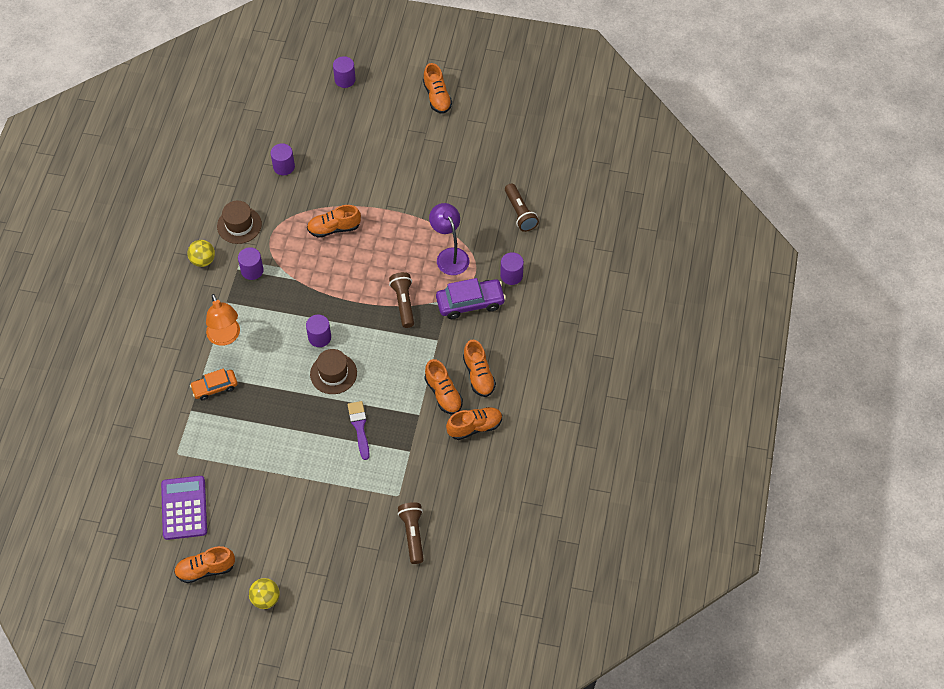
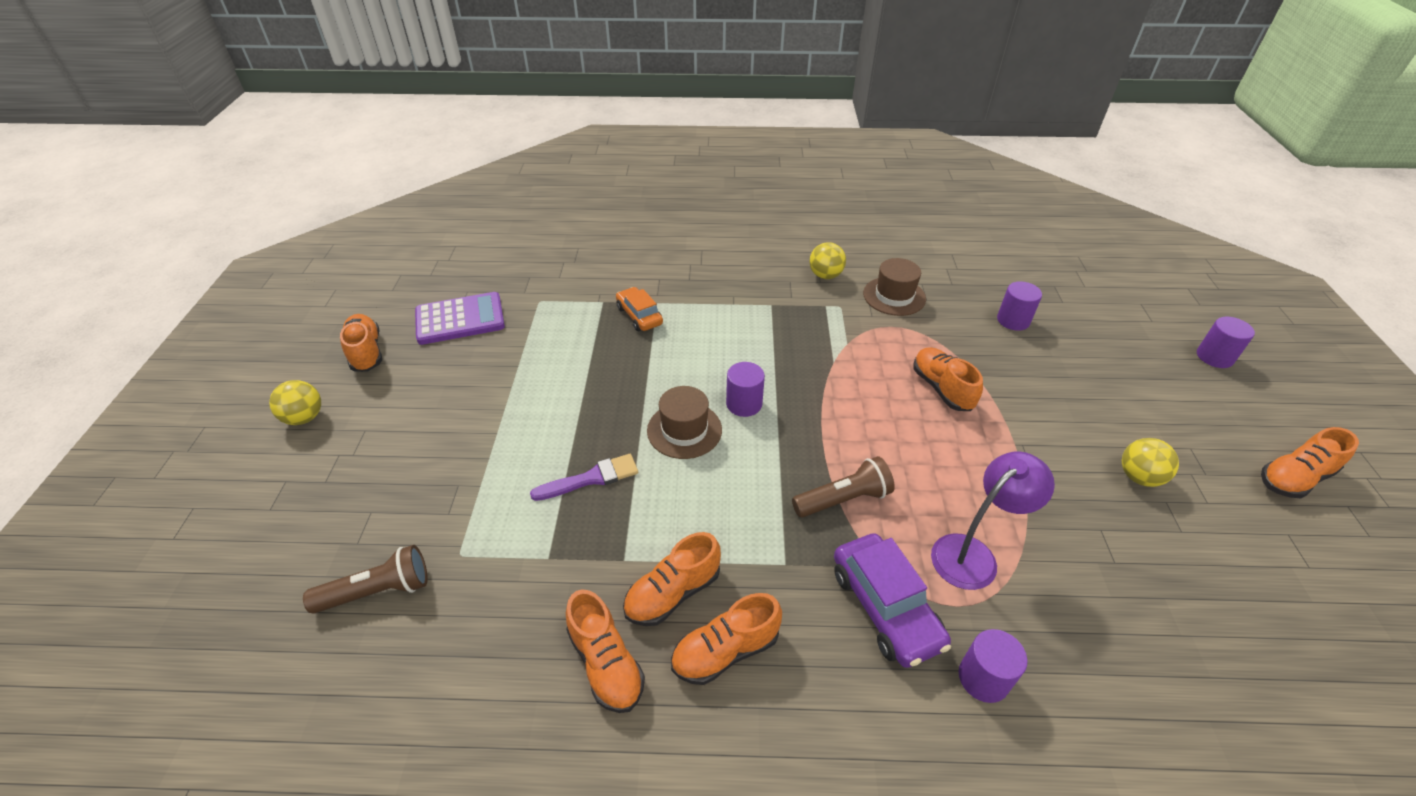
camera: 80 degrees right, 15 degrees down
orange lamp [206,294,240,346] -> none
purple cylinder [238,247,264,280] -> none
brown flashlight [505,183,539,232] -> none
none -> yellow ball [1121,438,1179,487]

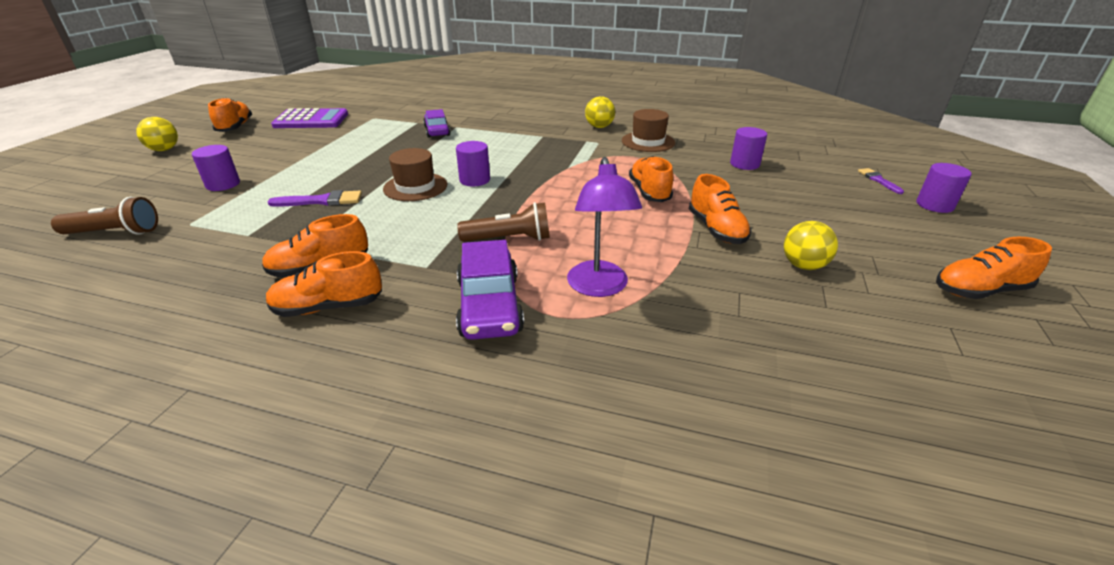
camera: 15 degrees right, 10 degrees down
orange shoe [566,589,645,713] -> orange shoe moved to [689,174,751,244]
orange car [616,287,663,331] -> purple car [423,109,451,138]
purple lamp [931,451,1055,590] -> purple lamp turned 105 degrees clockwise [567,157,642,297]
purple cylinder [959,629,1028,703] -> purple cylinder moved to [192,145,240,191]
none -> purple brush [858,168,904,194]

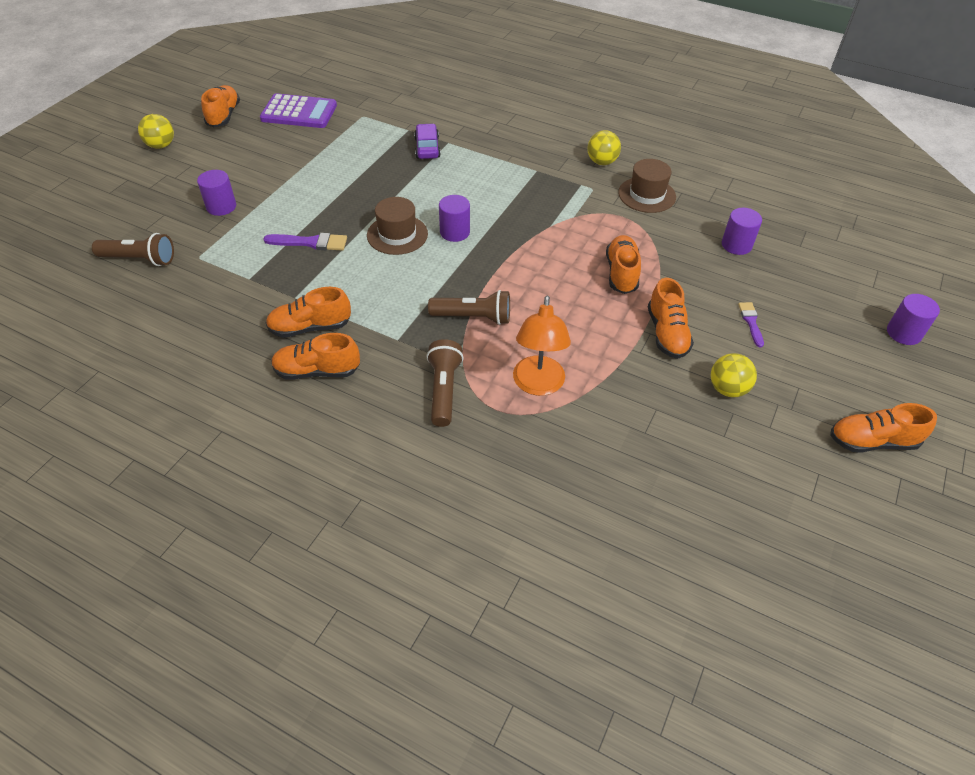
camera: 10 degrees right, 15 degrees up
purple car [456,240,524,340] -> brown flashlight [427,339,464,427]
purple lamp [567,157,642,297] -> orange lamp [513,296,571,396]
purple brush [858,168,904,194] -> purple brush moved to [738,302,764,347]

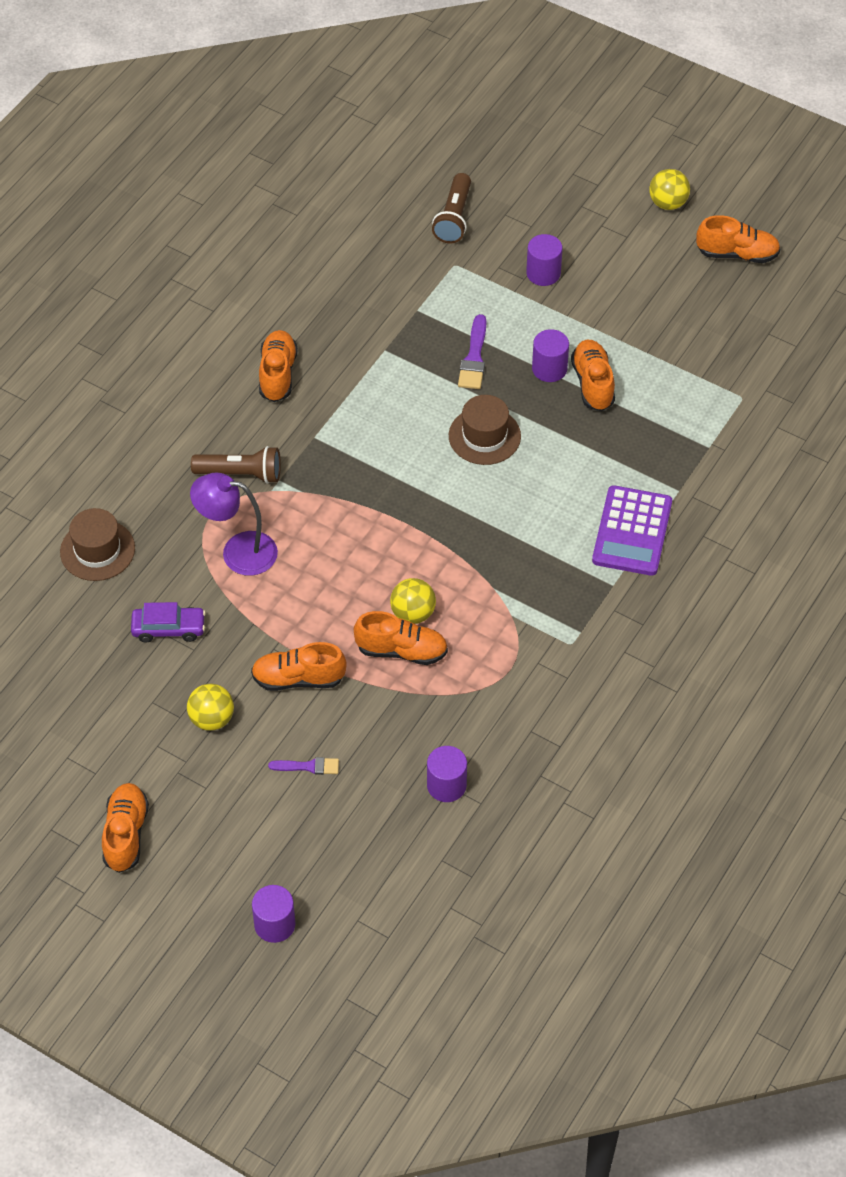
camera: 95 degrees right, 5 degrees up
purple calculator [260,93,337,128] -> purple calculator moved to [592,485,672,576]
orange shoe [266,287,351,338] -> orange shoe moved to [571,340,615,411]
purple car [414,124,441,159] -> purple car moved to [131,602,206,643]
brown flashlight [428,290,510,325] -> none
purple cylinder [439,195,470,242] -> purple cylinder moved to [532,329,569,382]
orange lamp [513,296,571,396] -> purple lamp [190,473,278,576]
yellow ball [587,130,621,165] -> yellow ball moved to [390,578,436,624]
brown hat [618,159,676,213] -> brown hat moved to [60,508,135,581]

